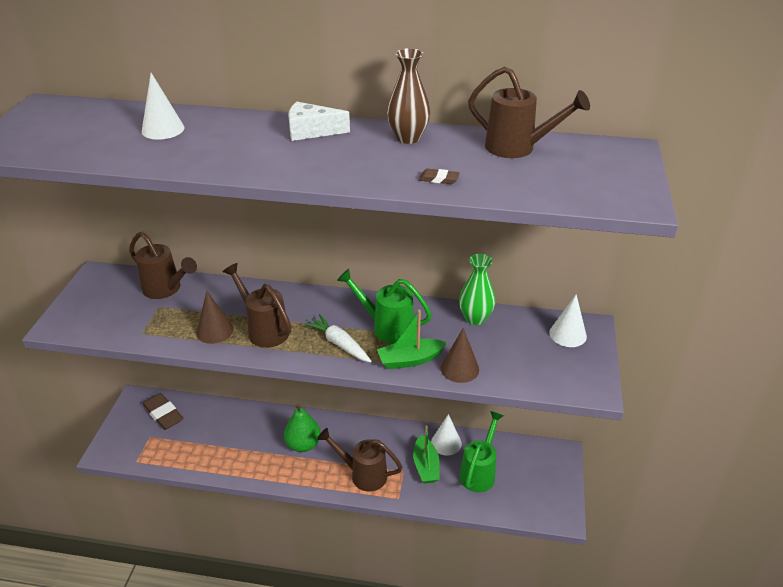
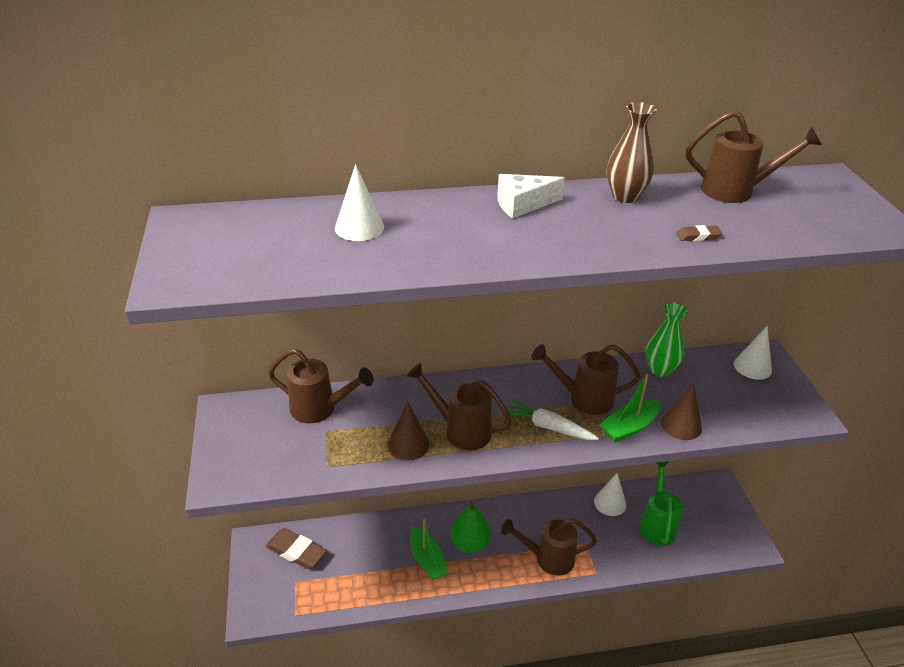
camera: 20 degrees left, 0 degrees up
green watering can [337,269,432,344] -> brown watering can [531,344,641,415]
green boat [413,426,440,484] -> green boat moved to [410,518,448,580]

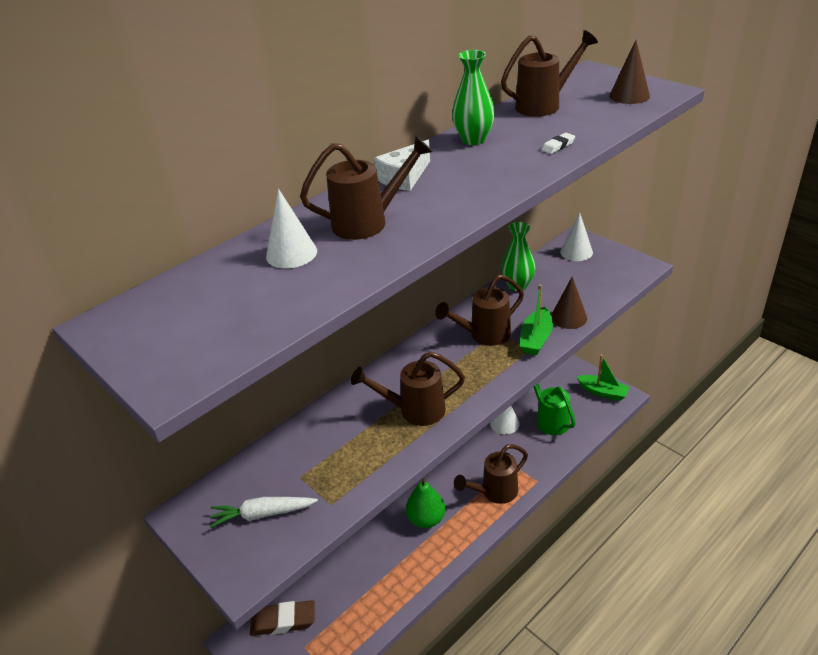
camera: 30 degrees left, 0 degrees up
brown watering can [268,348,374,423] -> brown watering can moved to [300,135,433,240]
brown cone [388,402,429,460] -> brown cone moved to [609,40,650,104]
green boat [410,518,448,580] -> green boat moved to [577,355,630,401]
white carrot [508,400,599,440] -> white carrot moved to [210,497,318,528]
brown vase [607,102,657,203] -> green vase [452,50,495,145]
brown eraser [676,225,722,241] -> white eraser [541,133,575,154]

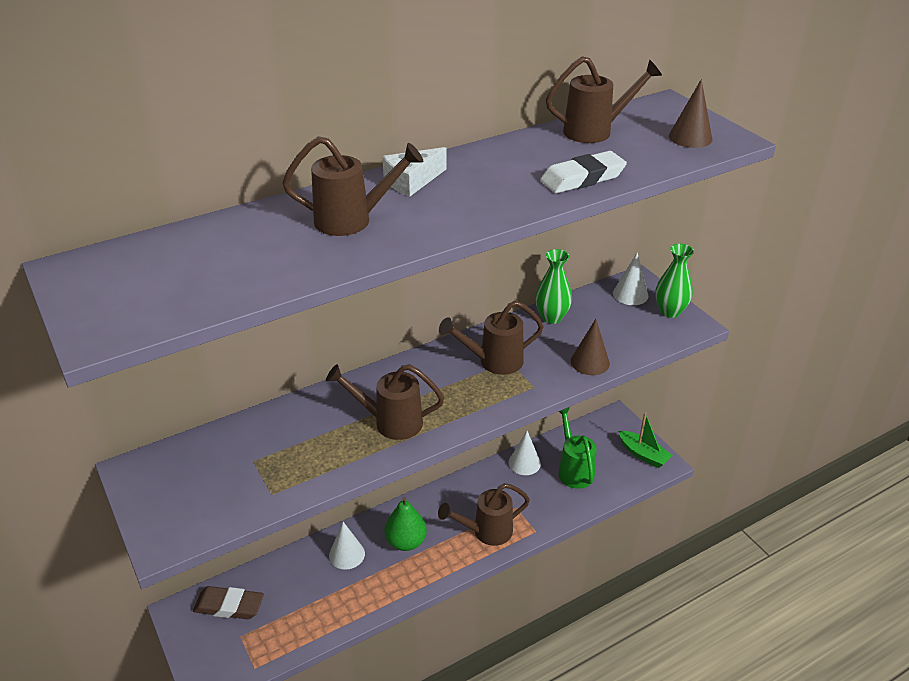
camera: 10 degrees right, 0 degrees up
white carrot [210,497,318,528] -> none
white cone [266,189,317,269] -> white cone moved to [329,522,365,570]
green vase [452,50,495,145] -> green vase moved to [655,244,694,318]
green boat [520,284,553,355] -> none
white eraser [541,133,575,154] -> white eraser [540,151,627,193], size x2.14

